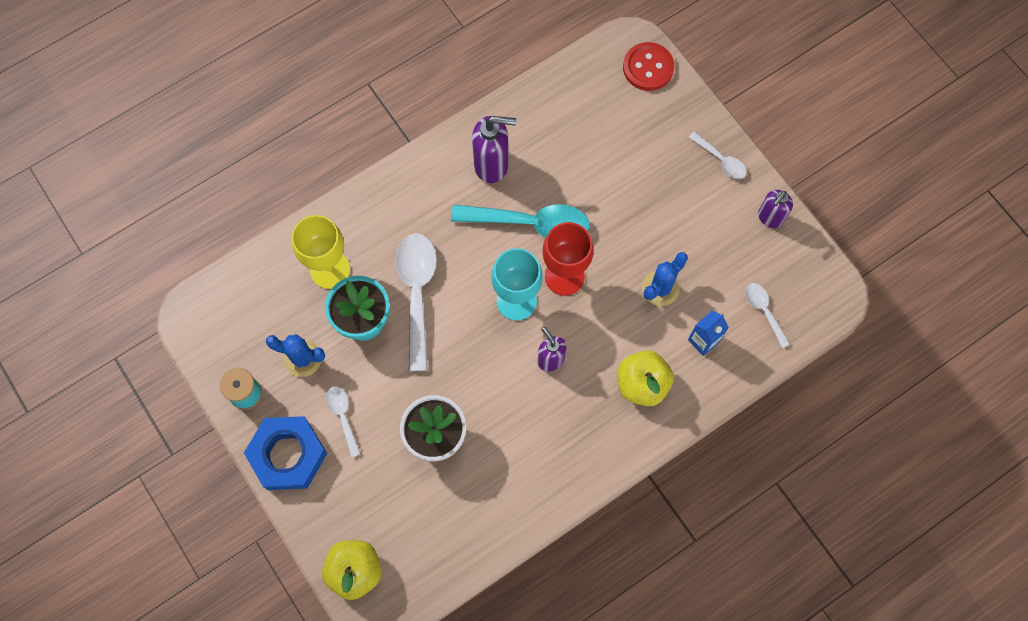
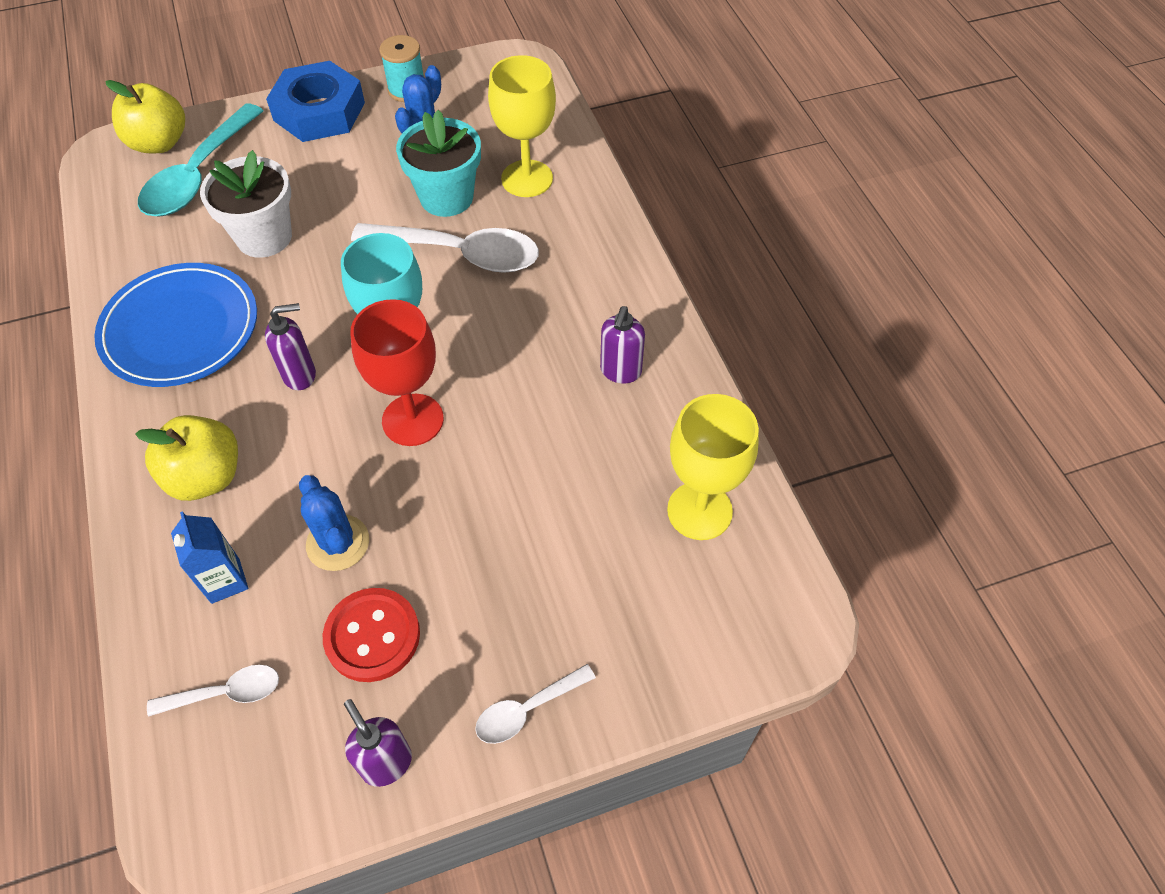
camera: 105 degrees right, 15 degrees down
white spoon [326,386,361,458] -> none
turquoise spoon [451,204,590,238] -> turquoise spoon moved to [138,104,263,216]
purple soap dispenser [472,116,516,183] -> purple soap dispenser [600,306,645,383], size x0.64
red button [623,42,674,91] -> red button moved to [323,588,420,682]
none -> blue plate [94,263,257,387]
none -> yellow goblet [667,394,759,540]

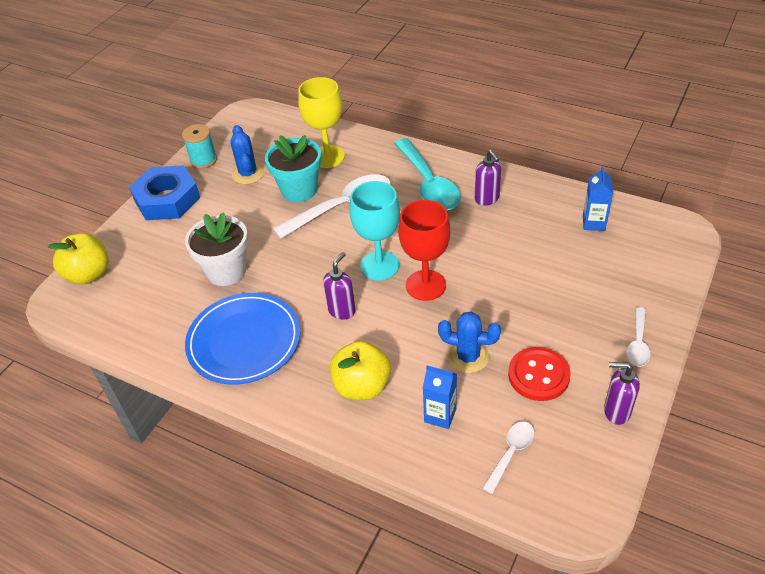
camera: 40 degrees left, 10 degrees down
turquoise spoon [138,104,263,216] -> turquoise spoon moved to [394,138,461,210]
yellow goblet [667,394,759,540] -> blue carton [583,166,613,231]

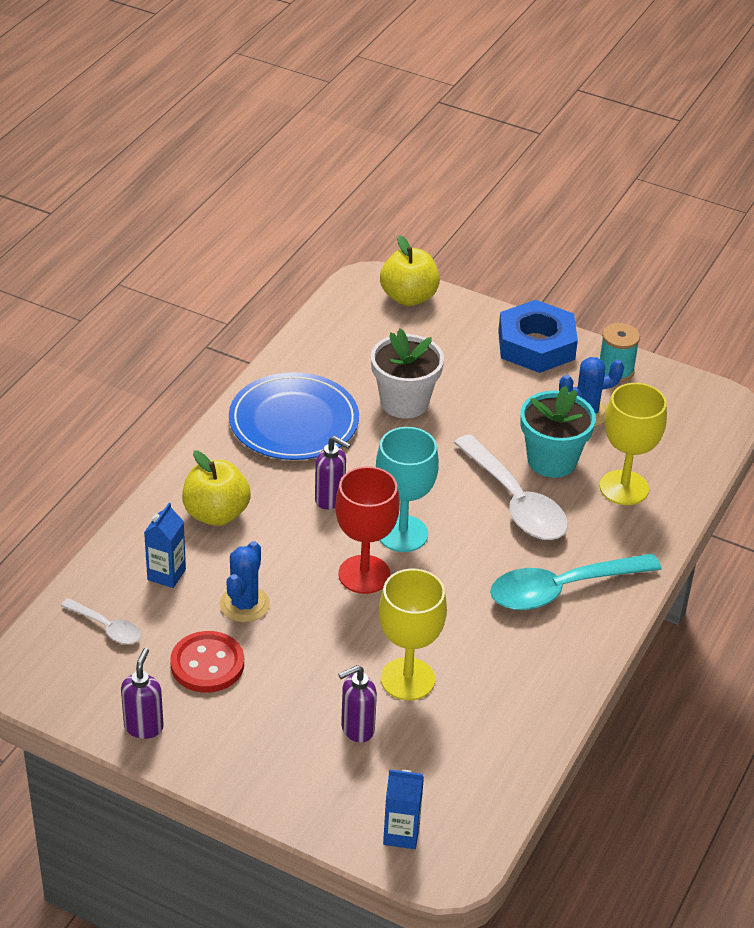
camera: 85 degrees right, 5 degrees down
purple soap dispenser [475,150,501,206] -> purple soap dispenser moved to [338,665,377,743]
blue carton [583,166,613,231] -> blue carton moved to [383,769,424,849]
white spoon [626,307,651,366] -> none
none -> yellow goblet [379,569,447,700]

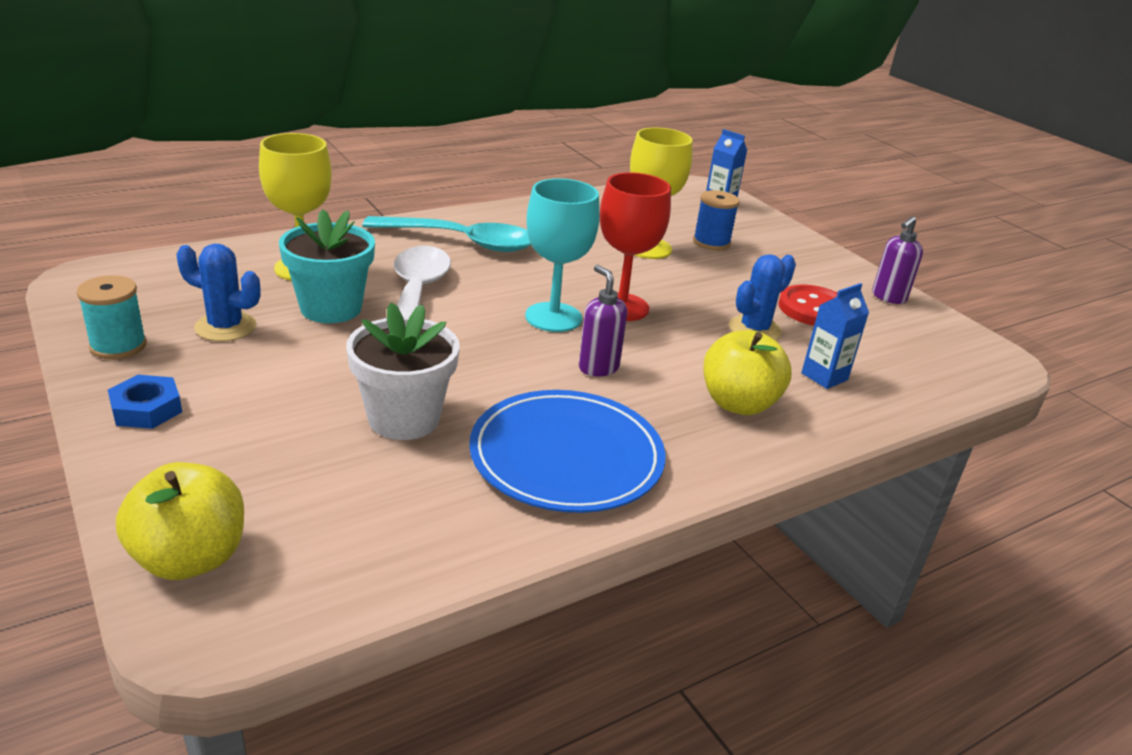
camera: 150 degrees left, 10 degrees down
white spoon [61,598,141,644] -> none
purple soap dispenser [338,665,377,743] -> blue spool [693,190,740,251]
blue nut [498,300,578,373] -> blue nut [108,375,182,429], size x0.52

